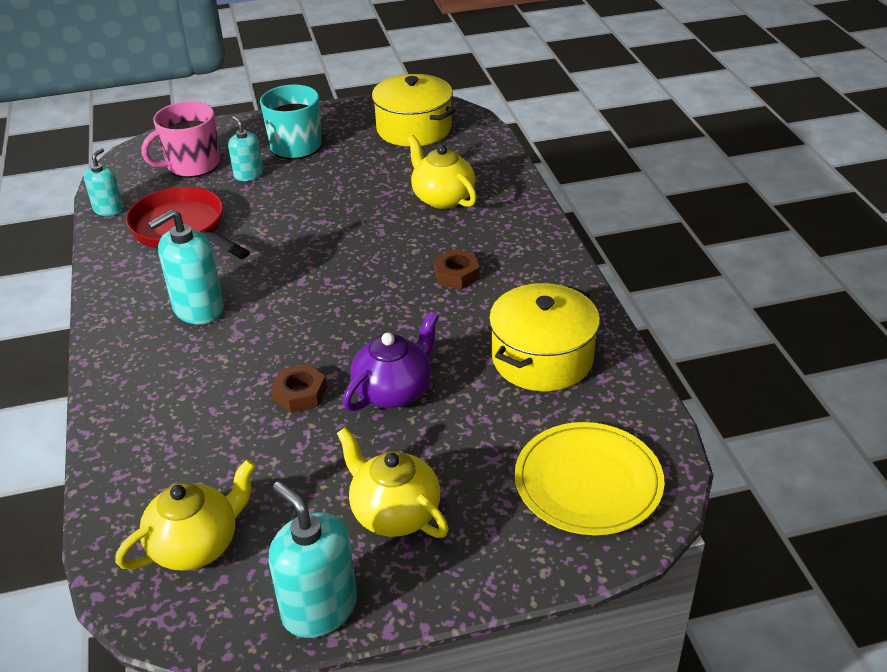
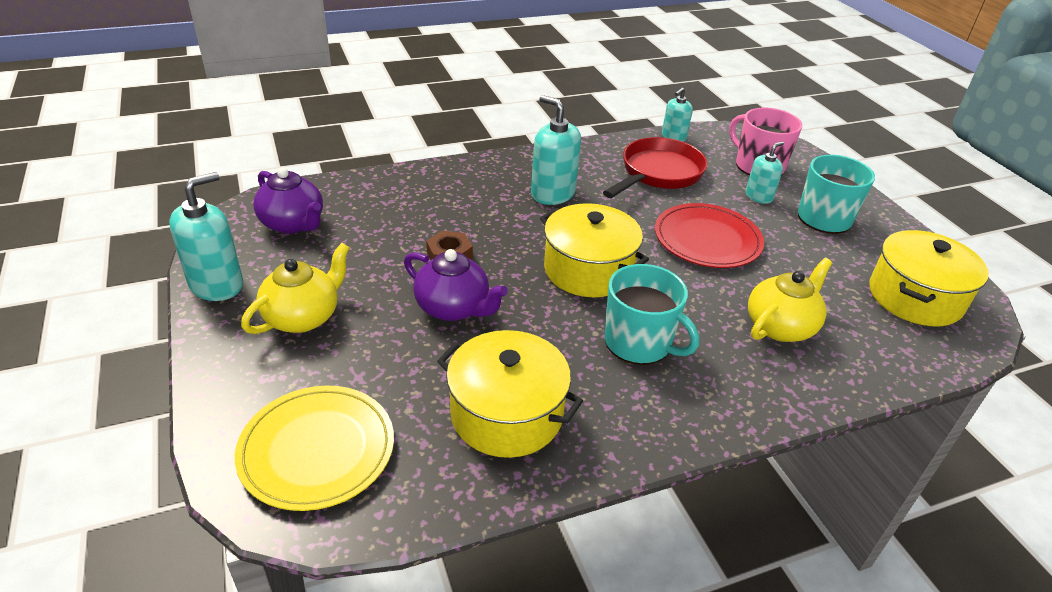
camera: 80 degrees right, 0 degrees up
turquoise soap dispenser [83,148,124,216] -> turquoise soap dispenser turned 120 degrees clockwise [662,88,693,142]
yellow teapot [115,460,256,571] -> purple teapot [253,167,323,234]
brown nut [434,249,480,289] -> turquoise mug [604,264,699,365]
none -> yellow pot [540,203,649,297]
none -> red plate [655,203,764,268]

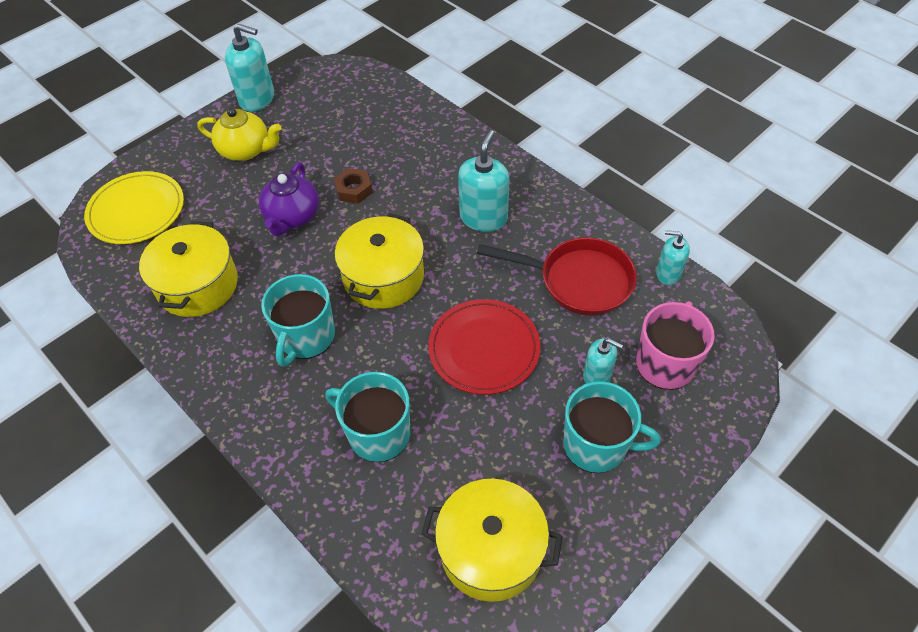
camera: 70 degrees right, 15 degrees up
purple teapot [253,167,323,234] -> none
yellow teapot [748,258,832,342] -> turquoise mug [326,372,410,462]

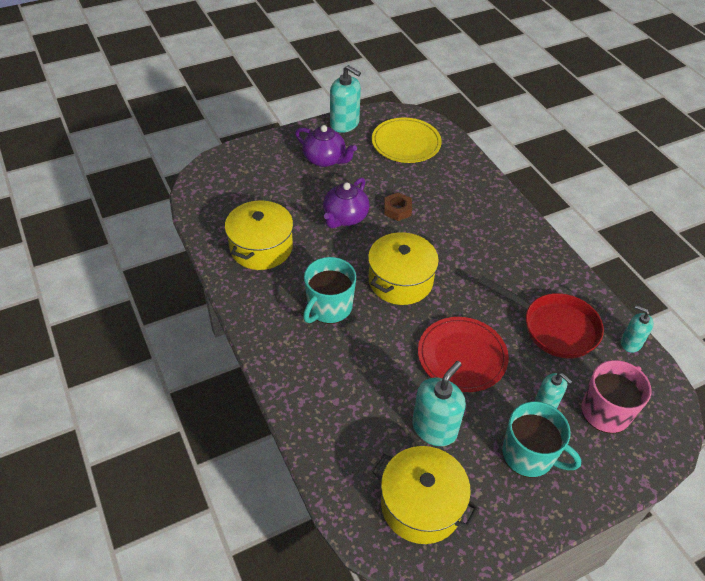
camera: 15 degrees right, 5 degrees down
yellow plate [84,171,184,244] -> yellow plate moved to [372,117,442,163]
yellow teapot [197,108,281,161] -> purple teapot [295,125,357,167]
turquoise mug [326,372,410,462] -> none
turquoise soap dispenser [458,130,510,232] -> turquoise soap dispenser moved to [412,361,466,446]

